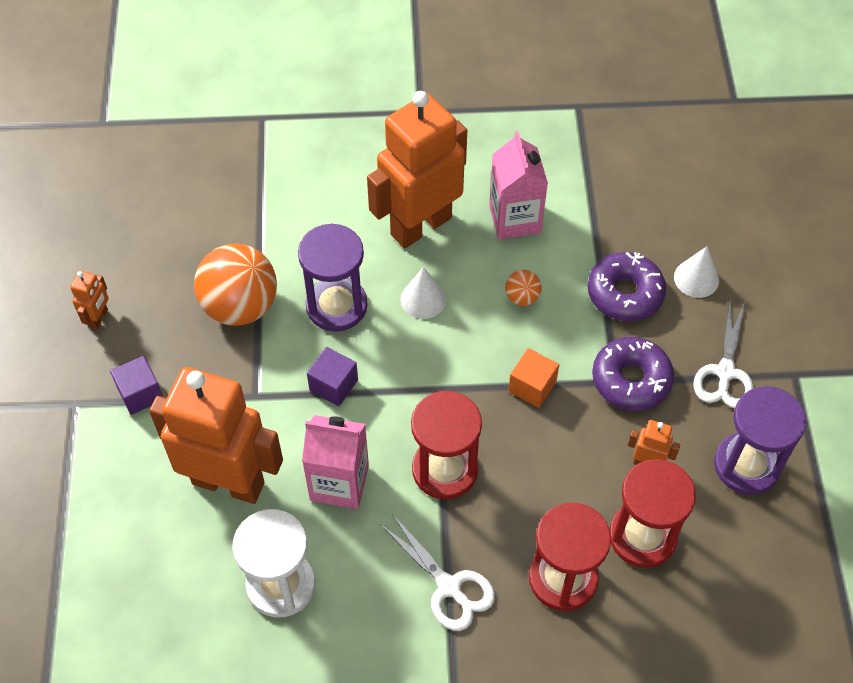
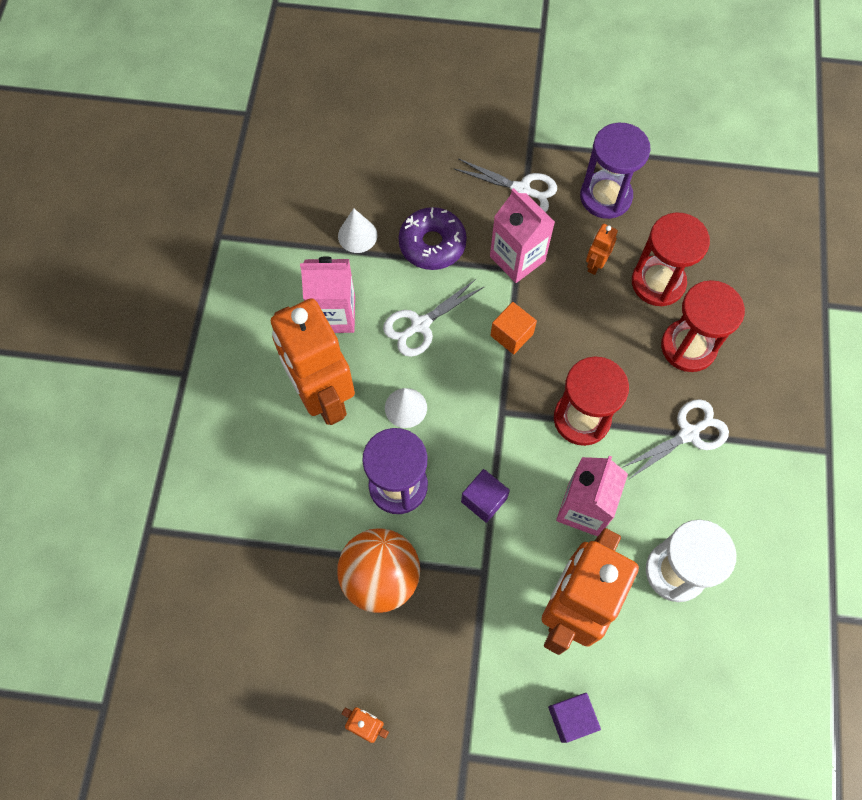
camera: 80 degrees left, 10 degrees up
purple cube [110,356,163,415] -> purple cube moved to [548,693,601,743]
orange ball [505,270,542,306] -> white scissors [383,278,485,357]
purple donut [592,337,674,411] -> pink carton [490,188,555,283]
white cone [674,246,719,298] -> white cone moved to [338,208,377,253]

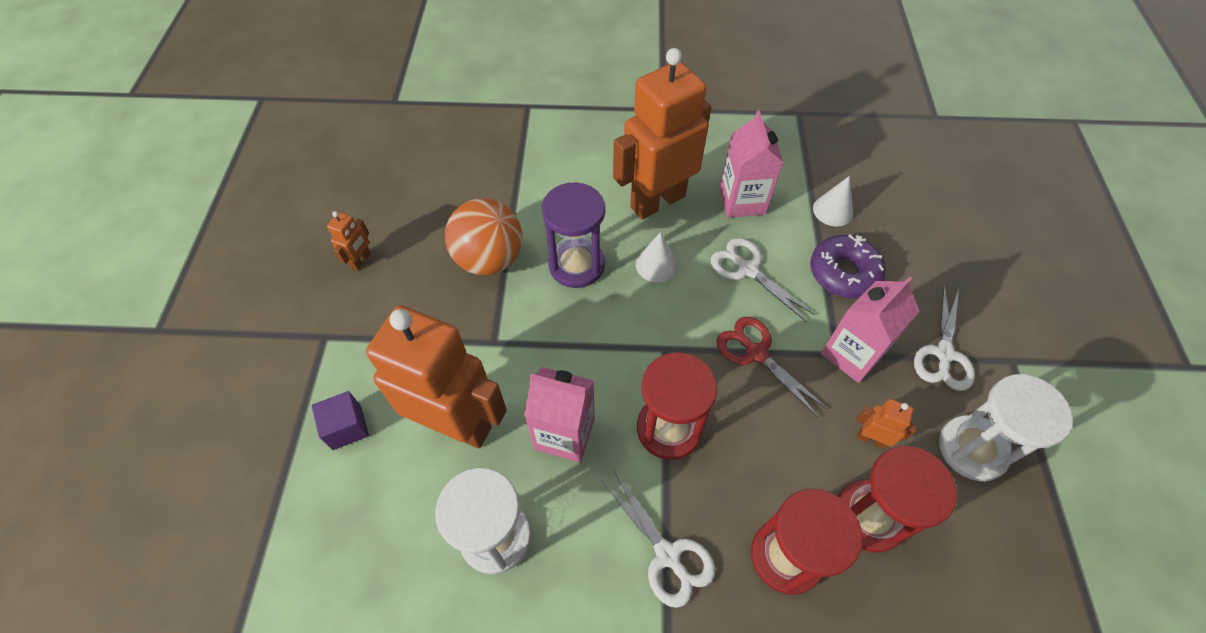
camera: 85 degrees right, 10 degrees down
purple cube [461,469,510,523] -> none
orange cube [490,302,537,354] -> red scissors [717,317,828,417]
purple hourglass [580,123,651,219] -> white hourglass [939,374,1073,481]

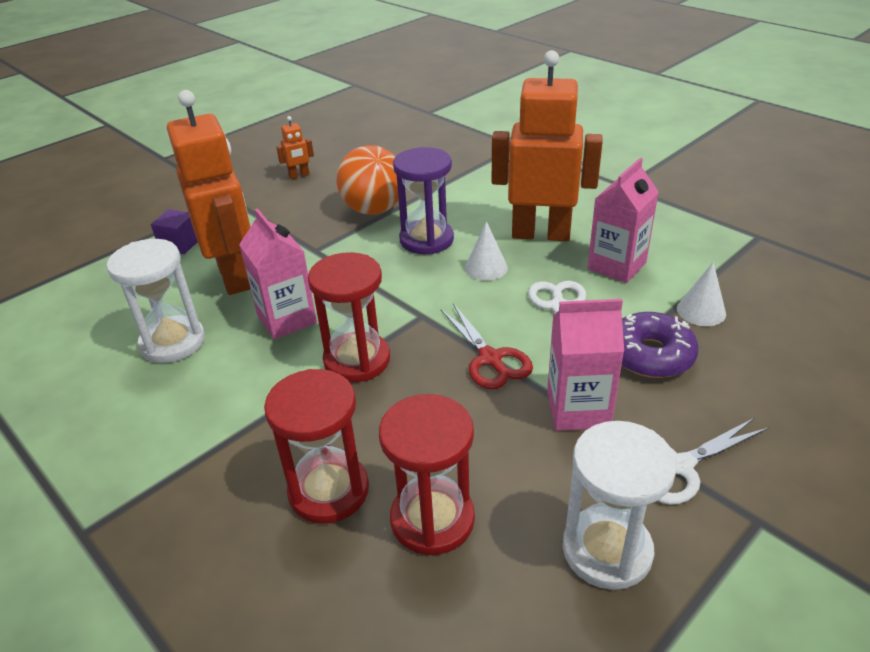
camera: 45 degrees right, 20 degrees down
white scissors [601,471,715,608] -> none
red scissors [717,317,828,417] -> red scissors turned 150 degrees clockwise [441,303,533,389]
orange robot [856,399,917,449] -> none

